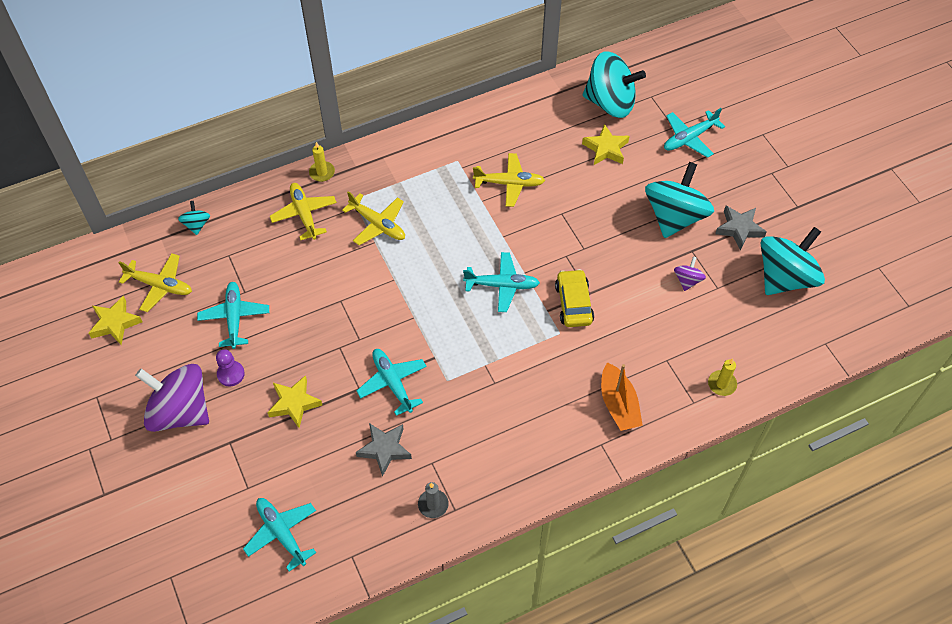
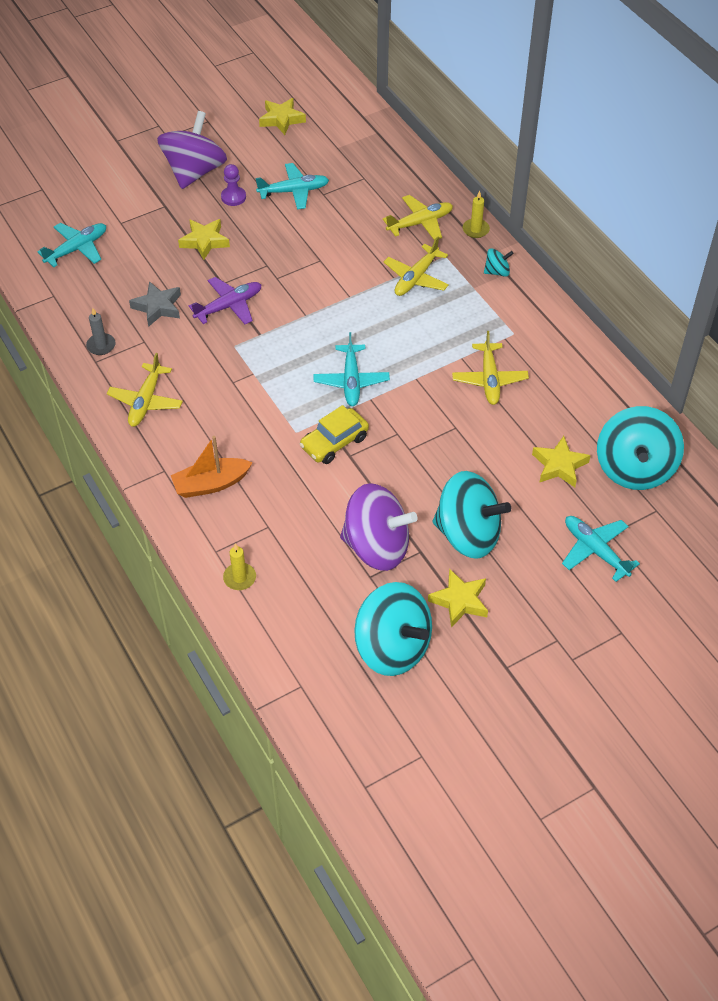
camera: 85 degrees right, 5 degrees down
yellow plane [118,253,192,312] -> yellow plane moved to [107,353,183,427]
turquoise spinning top [178,201,210,235] -> turquoise spinning top moved to [484,248,514,277]
turquoise plane [357,349,427,416] -> purple plane [189,277,262,324]
yellow car [555,269,594,327] -> yellow car turned 150 degrees clockwise [300,405,369,464]
purple spinning top [674,257,706,291] -> purple spinning top [340,483,418,571], size x2.28
grey star [715,206,767,250] -> yellow star [428,569,488,628]

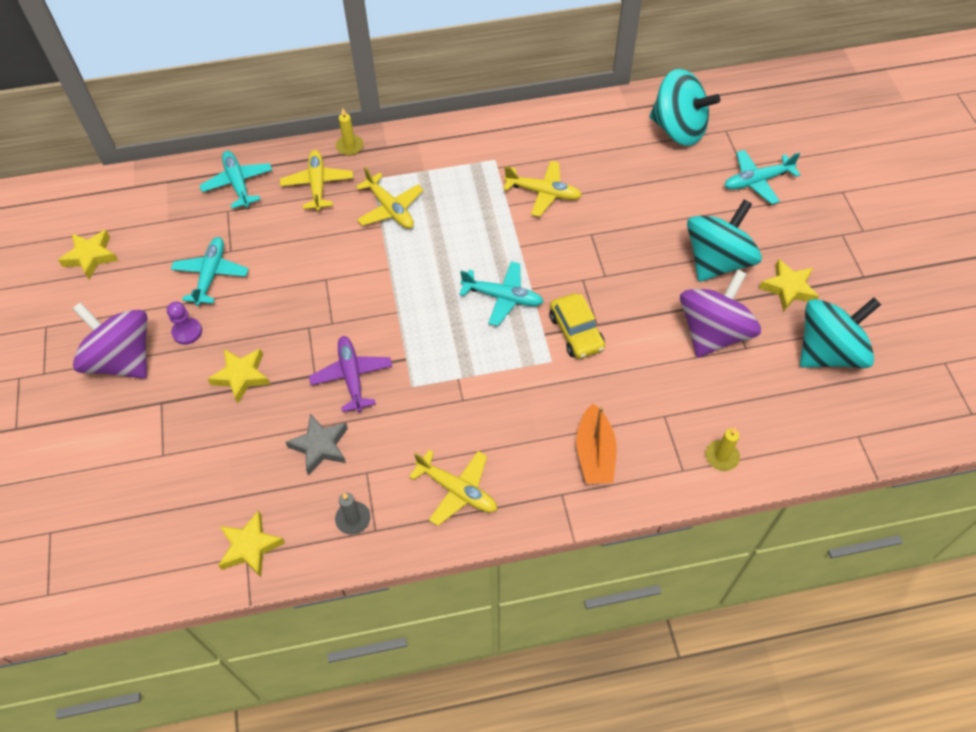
camera: 70 degrees left, 5 degrees up
turquoise plane [38,223,106,267] -> turquoise plane moved to [199,151,272,209]
turquoise spinning top [484,248,514,277] -> none
yellow star [532,436,591,487] -> yellow star moved to [218,510,285,577]

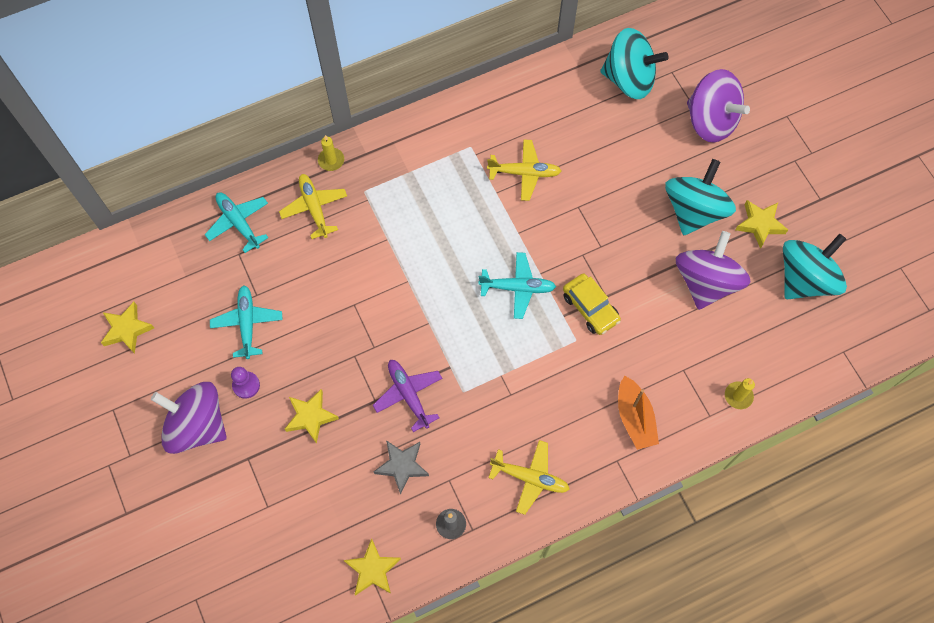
camera: 15 degrees left, 10 degrees up
yellow plane [356,167,423,229] -> none
turquoise plane [724,150,800,205] -> purple spinning top [687,69,750,143]

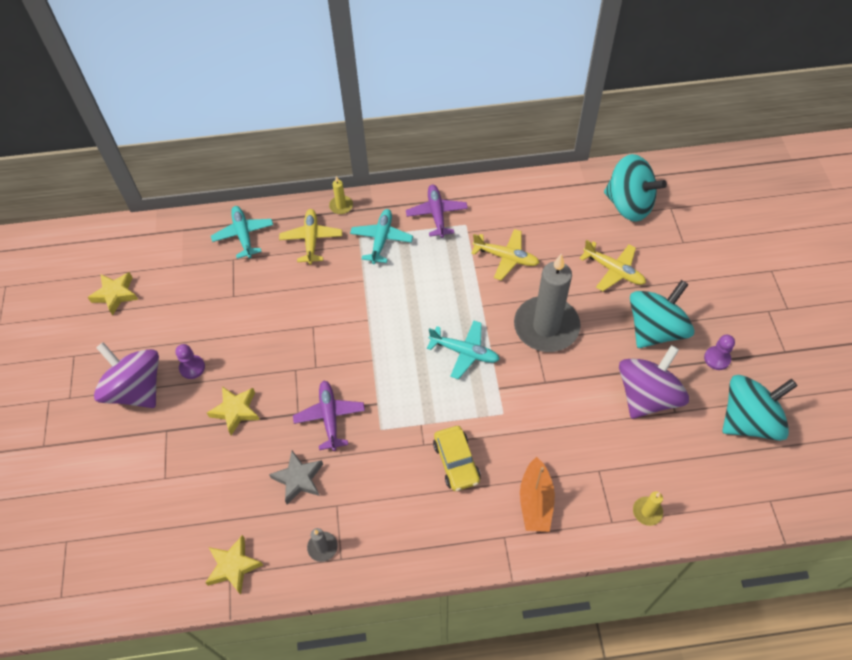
camera: 20 degrees right, 10 degrees down
turquoise plane [210,286,283,359] -> turquoise plane moved to [350,209,413,264]
yellow plane [488,440,570,515] -> yellow plane moved to [579,240,646,291]
yellow car [563,273,621,335] -> yellow car moved to [433,426,481,491]
purple spinning top [687,69,750,143] -> none
yellow star [735,200,788,249] -> purple pawn [704,335,735,370]
none -> purple plane [406,184,468,238]
none -> grey candle [514,254,581,352]

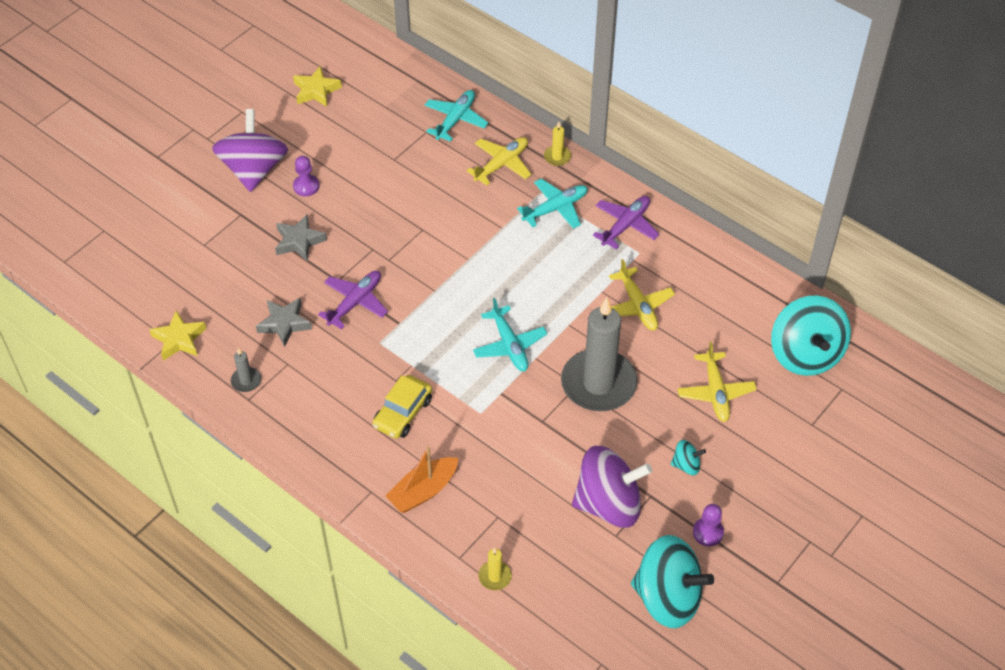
camera: 45 degrees right, 5 degrees down
yellow star [207,386,260,435] -> grey star [275,215,327,262]
turquoise spinning top [630,280,694,348] -> turquoise spinning top [671,440,706,475], size x0.44

